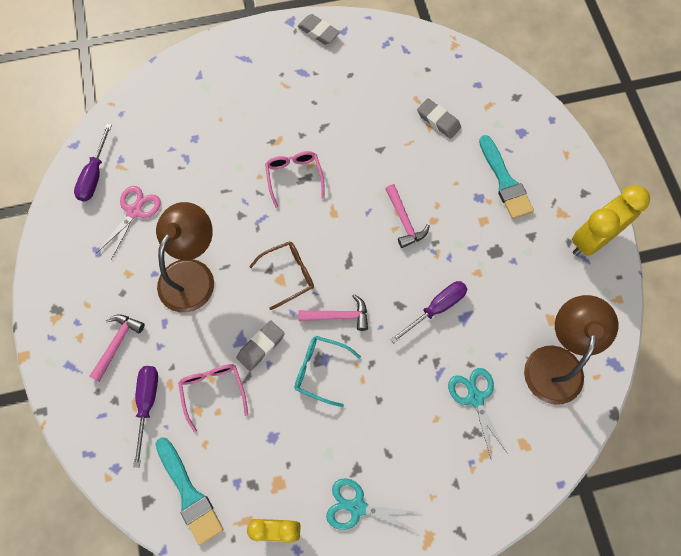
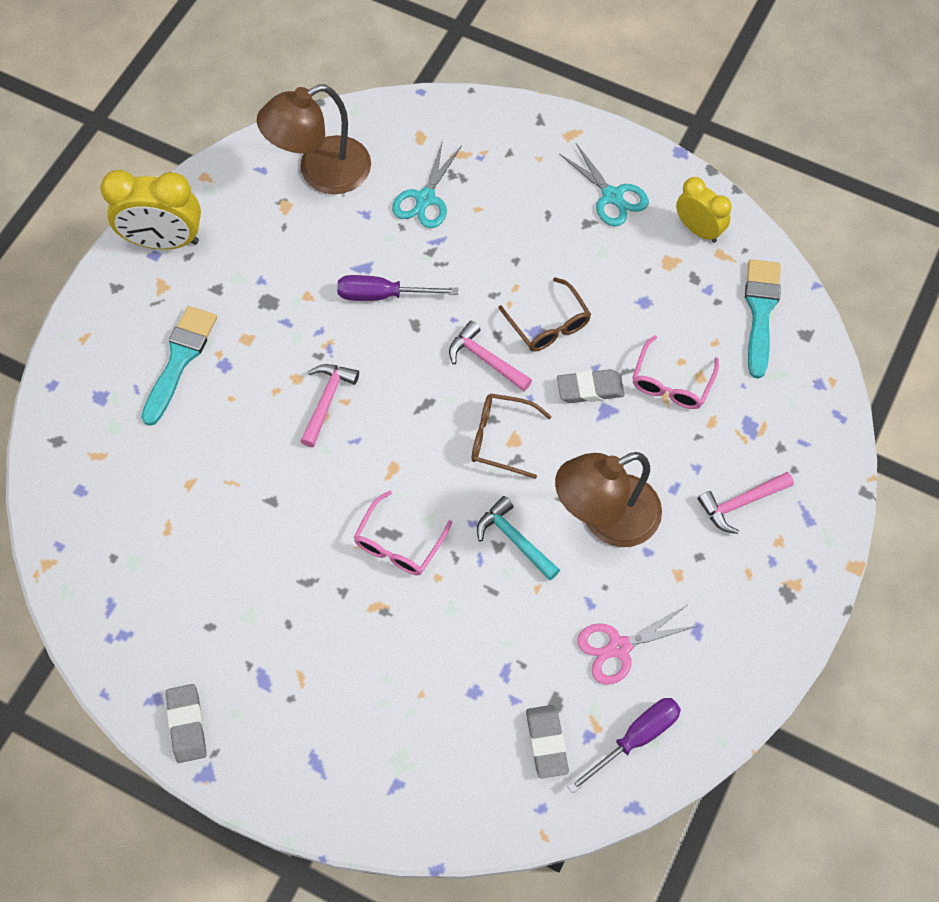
camera: 140 degrees left, 5 degrees down
purple screwdriver [133,366,158,468] -> none
turquoise glasses [294,336,361,407] -> brown glasses [498,277,591,352]
grey eraser [417,98,461,139] -> grey eraser moved to [526,705,569,778]
none -> turquoise hammer [477,496,560,581]

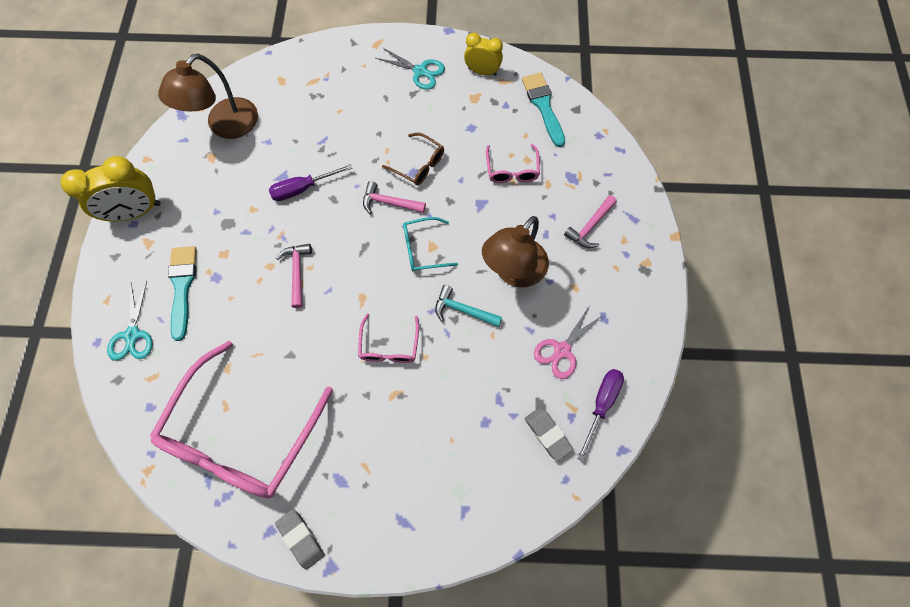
camera: 25 degrees left, 5 degrees up
turquoise scissors [392,140,462,228] -> turquoise scissors moved to [107,281,153,361]
brown glasses [472,393,552,479] -> turquoise glasses [403,217,458,271]
grey eraser [557,369,625,403] -> none
none -> pink glasses [150,341,333,499]

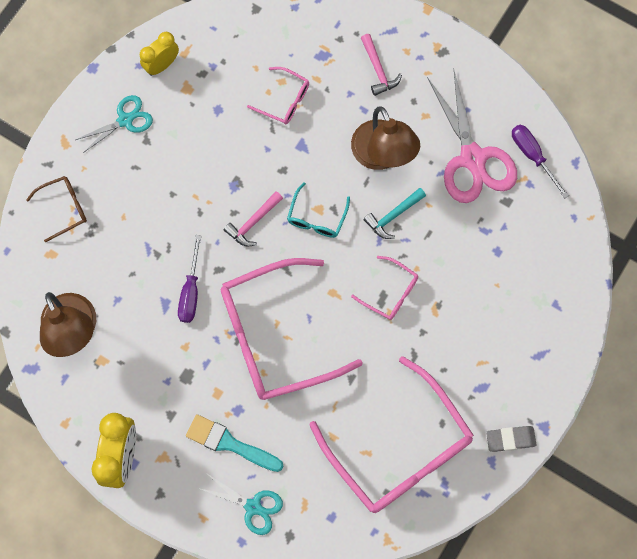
camera: 60 degrees left, 5 degrees up
pink hammer [276,244,312,308] -> pink glasses [221,258,363,400]
brown glasses [382,133,444,185] -> brown glasses moved to [26,176,87,242]
turquoise brush [522,72,565,147] -> none
grey eraser [525,407,573,461] -> none
pink scissors [534,306,604,379] -> pink scissors [427,71,517,203], size x1.78

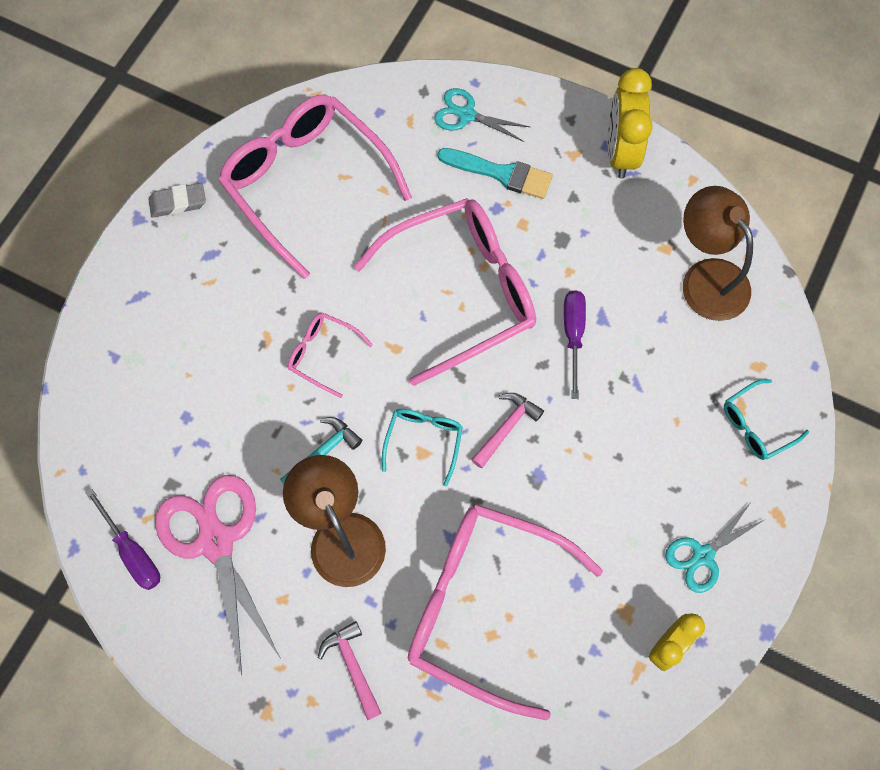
camera: 175 degrees right, 5 degrees down
brown glasses [26,176,87,242] -> turquoise glasses [724,379,809,460]
pink glasses [247,67,309,124] -> pink glasses [408,504,603,720], size x2.26

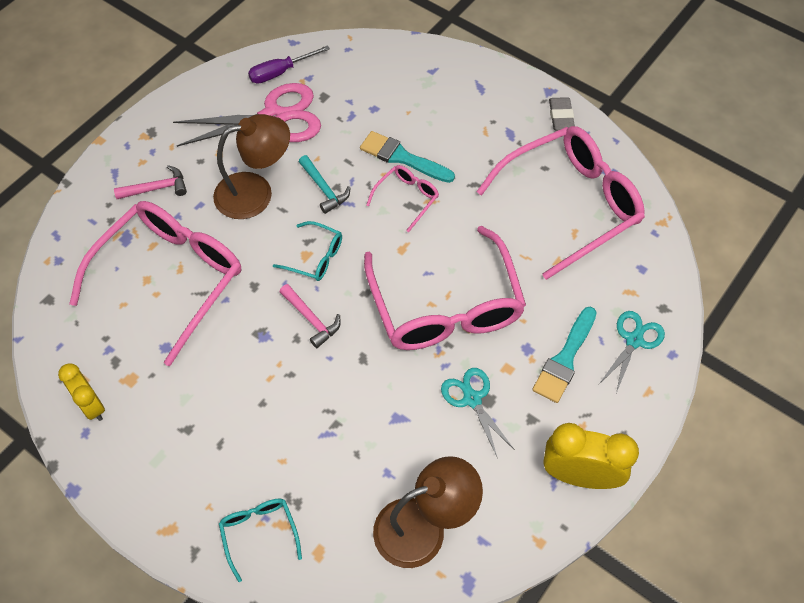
camera: 100 degrees right, 10 degrees down
purple screwdriver [564,290,586,399] -> none
turquoise scissors [665,504,766,593] -> turquoise scissors moved to [441,368,515,457]
none -> turquoise brush [360,131,455,183]

